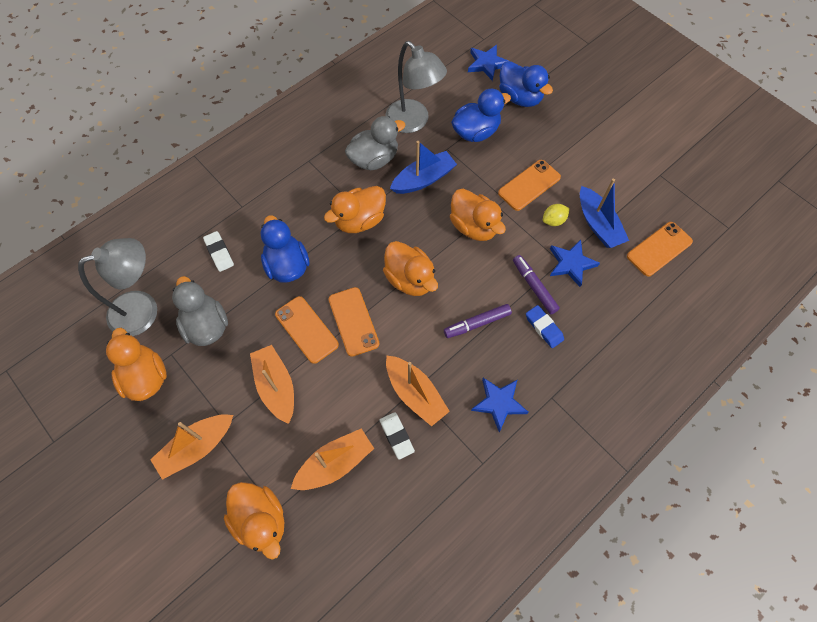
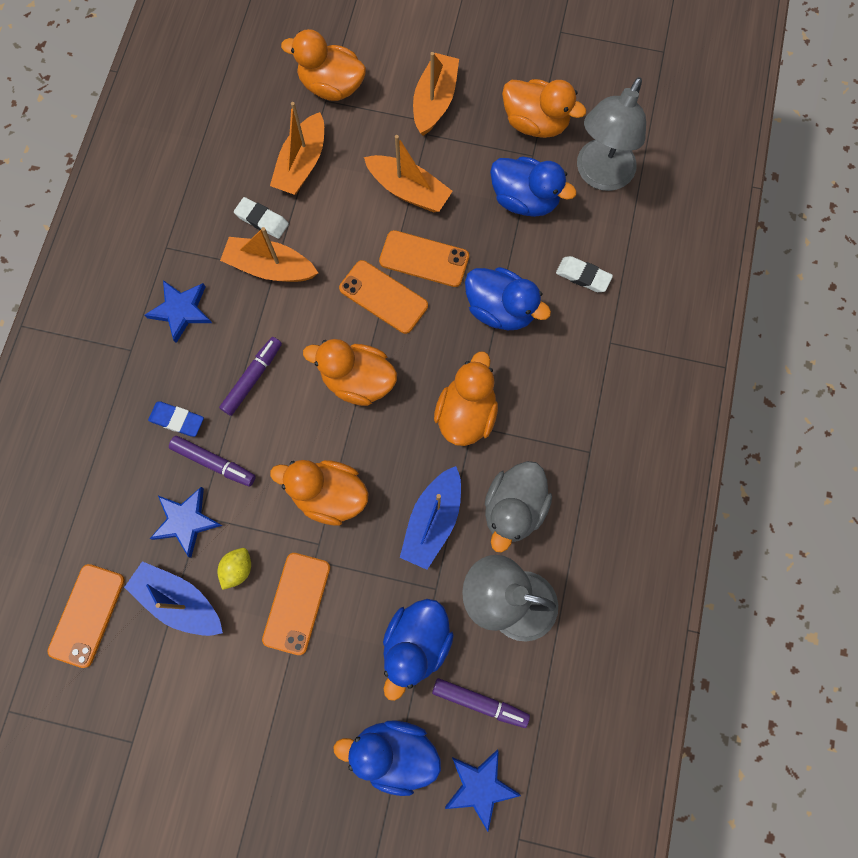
camera: 145 degrees right, 10 degrees up
grey duck [172,276,228,346] -> blue duck [490,156,577,217]
none -> purple marker [432,678,530,728]

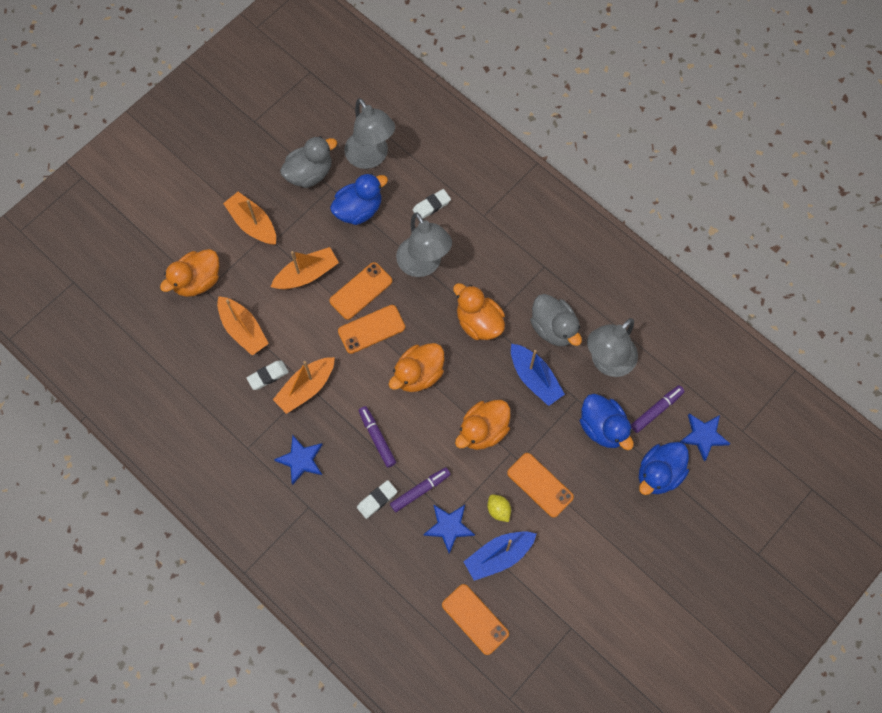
camera: 60 degrees left, 5 degrees down
blue eraser [148,402,204,437] -> white eraser [357,480,397,519]
blue duck [465,267,551,330] -> grey lamp [396,212,452,277]
orange duck [502,79,586,138] -> grey duck [280,136,337,188]

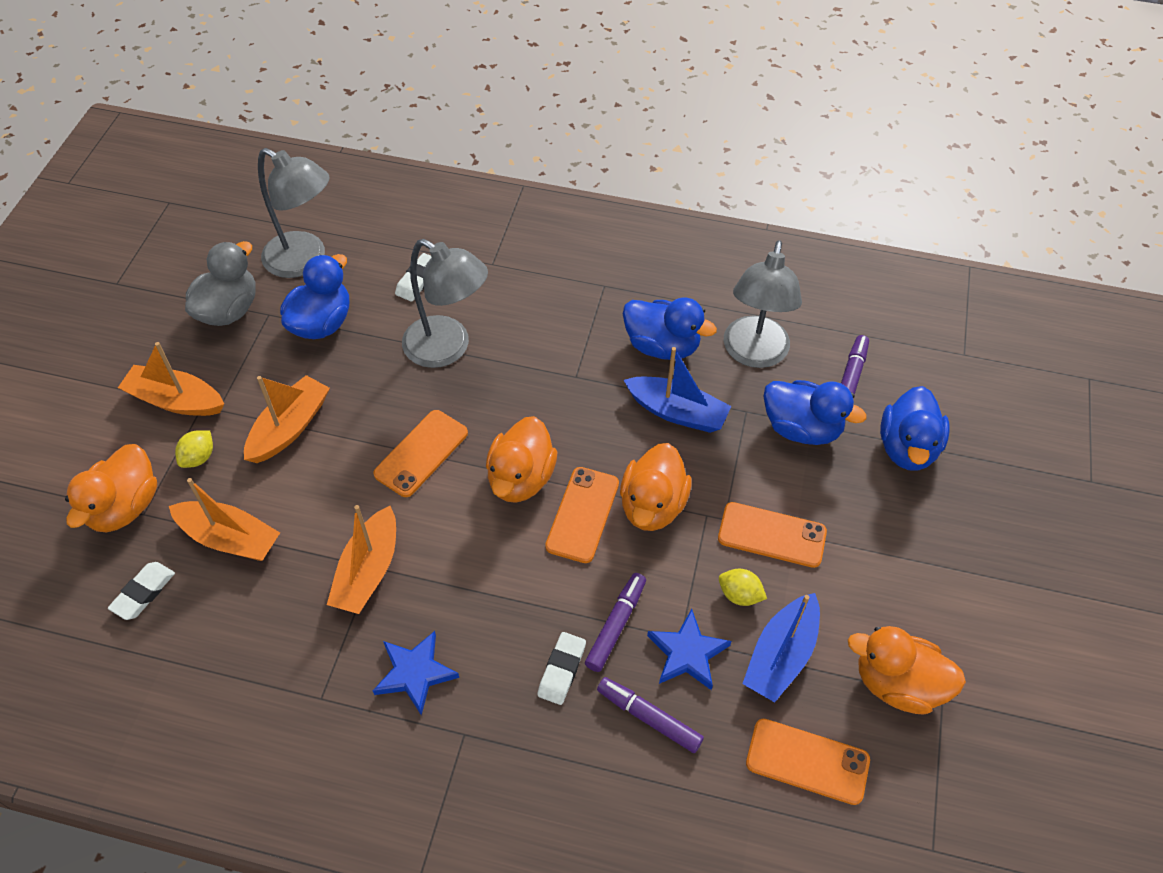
camera: 30 degrees left, 15 degrees down
white eraser [246,360,289,390] -> white eraser moved to [108,562,175,620]
orange phone [329,262,392,320] -> orange phone moved to [545,467,619,563]
purple marker [359,406,396,468] -> purple marker moved to [597,677,704,753]
orange duck [453,283,505,340] -> orange duck moved to [848,626,966,714]
grey duck [530,294,582,346] -> blue duck [623,298,717,360]
blue star [680,413,730,462] -> none
none -> yellow lemon [175,430,213,468]

